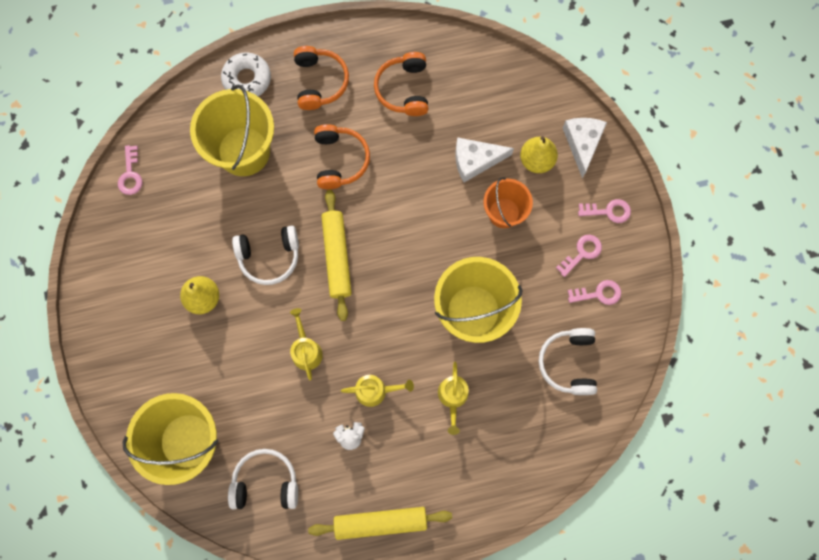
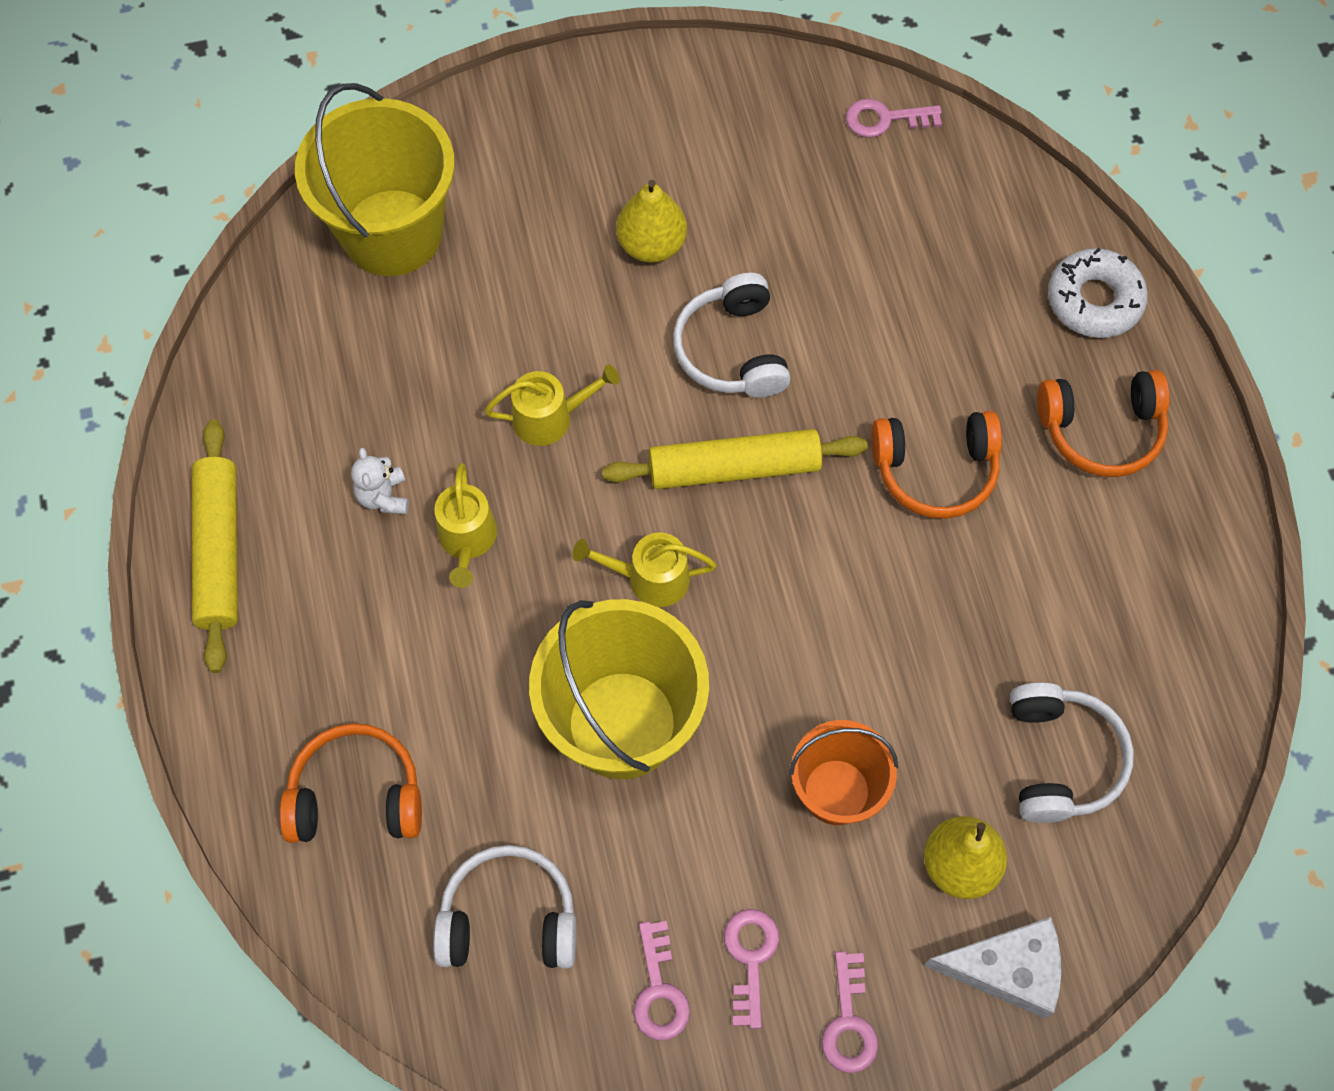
camera: 90 degrees right, 10 degrees down
yellow bucket [190,85,274,176] -> none
white headphones [228,449,298,509] -> white headphones moved to [1010,682,1134,823]
orange headphones [374,52,428,116] -> orange headphones moved to [280,723,422,843]
yellow watering can [438,362,469,435] -> yellow watering can moved to [573,532,716,607]
white cheese [455,137,514,182] -> none
pink key [556,235,602,277] -> pink key turned 135 degrees counterclockwise [724,909,779,1029]

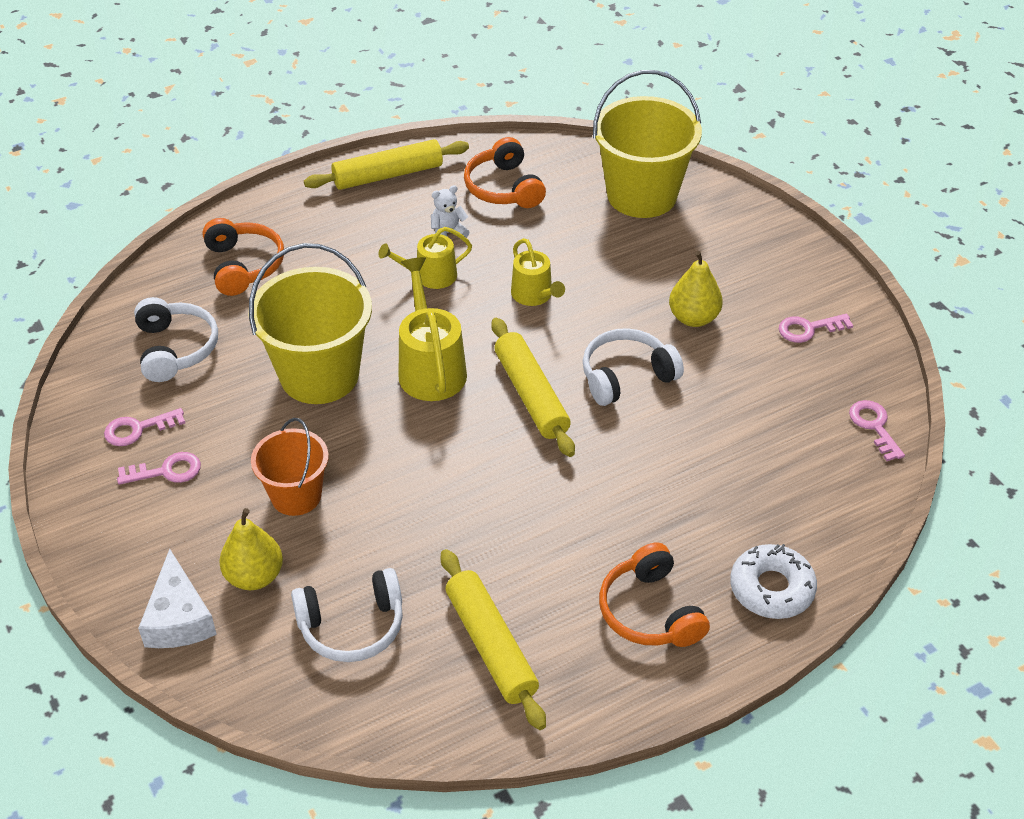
camera: 75 degrees right, 20 degrees down
yellow watering can [573,532,716,607] -> yellow watering can [399,257,467,401], size x1.58
pink key [821,951,878,1073] -> pink key moved to [779,314,853,343]
orange headphones [871,411,1002,519] -> orange headphones moved to [464,137,546,208]
none -> yellow rolling pin [441,549,546,730]

